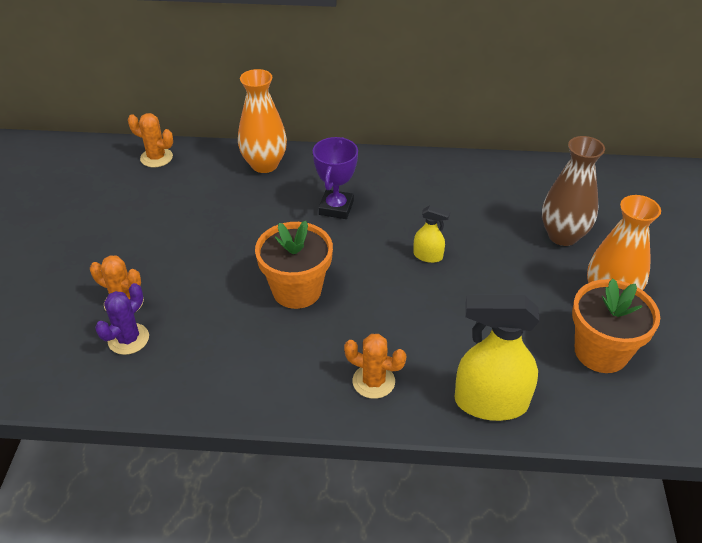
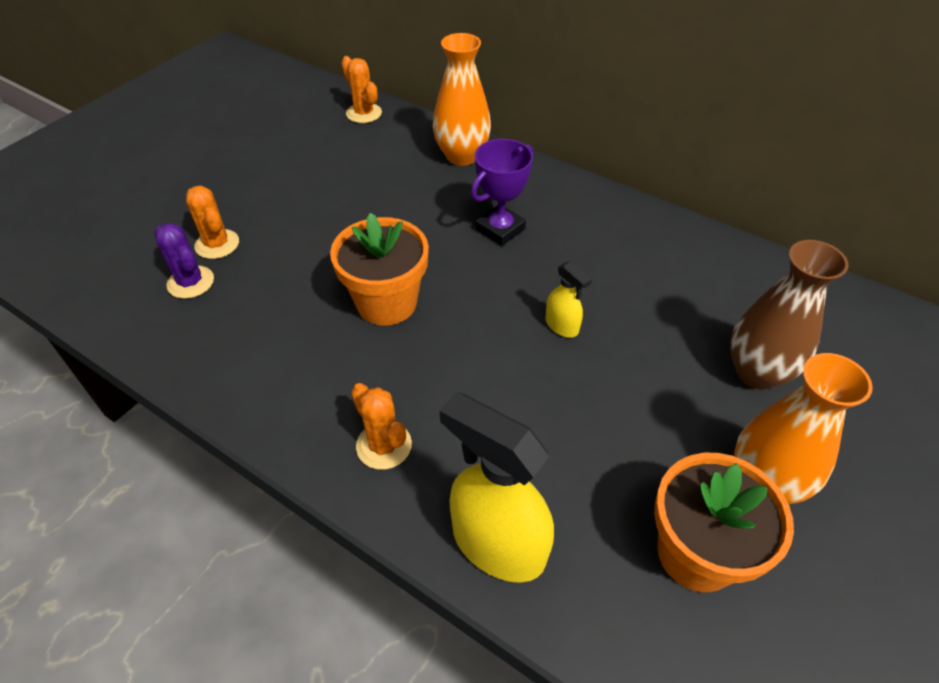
camera: 30 degrees right, 5 degrees up
purple cactus [95,283,149,355] -> purple cactus turned 75 degrees clockwise [154,223,214,299]

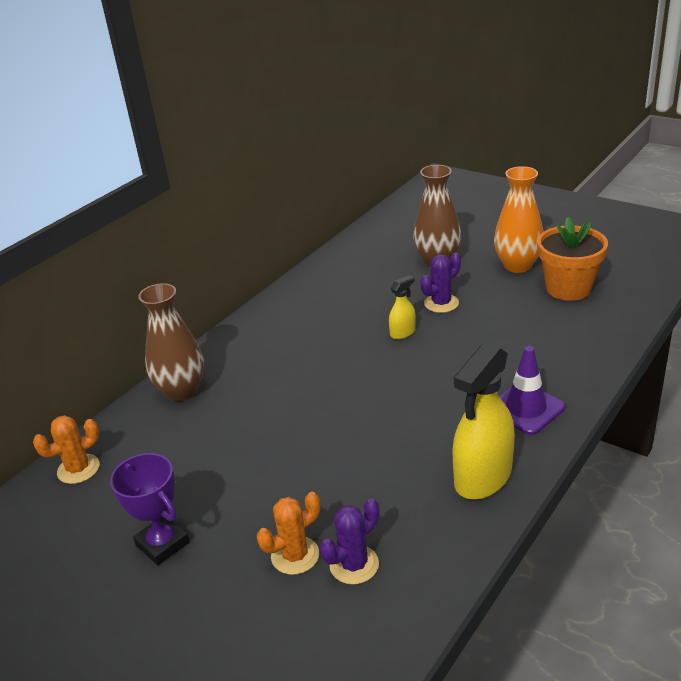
camera: 85 degrees left, 15 degrees down
orange flower pot [330,213,429,326] -> none
orange cactus [351,383,412,470] -> purple traffic cone [499,346,565,435]
orange vase [433,33,491,166] -> brown vase [138,283,204,402]
yellow spray bottle [440,392,554,583] -> yellow spray bottle moved to [453,343,515,500]
purple trophy [471,139,534,246] -> purple trophy moved to [110,453,190,565]
none -> purple cactus [421,253,461,313]

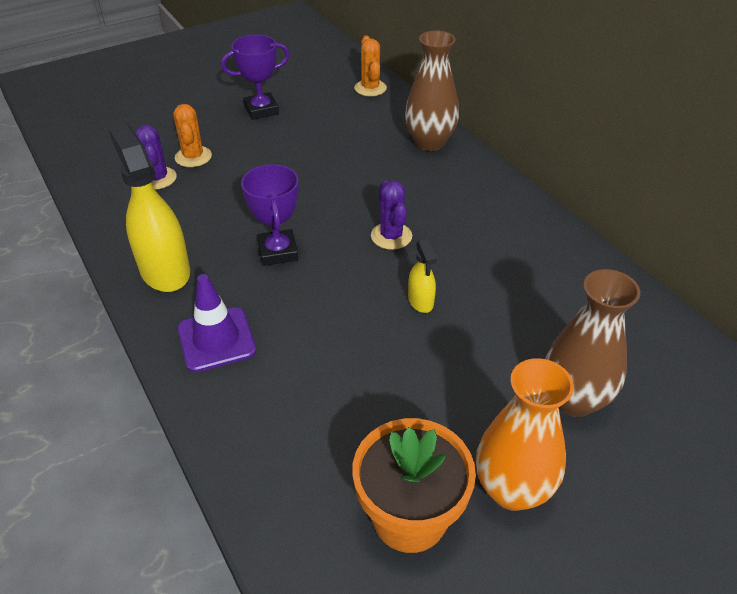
camera: 110 degrees right, 10 degrees up
purple cactus [421,253,461,313] -> purple cactus moved to [371,180,412,250]
none -> purple trophy [241,164,299,266]

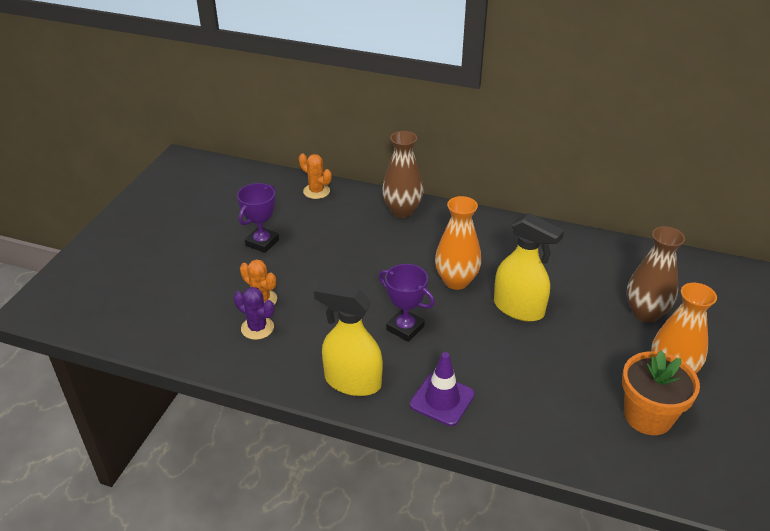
camera: 40 degrees left, 5 degrees down
purple cactus [371,180,412,250] -> orange vase [435,196,481,290]
yellow spray bottle [408,239,437,313] -> yellow spray bottle [494,213,564,322], size x2.05

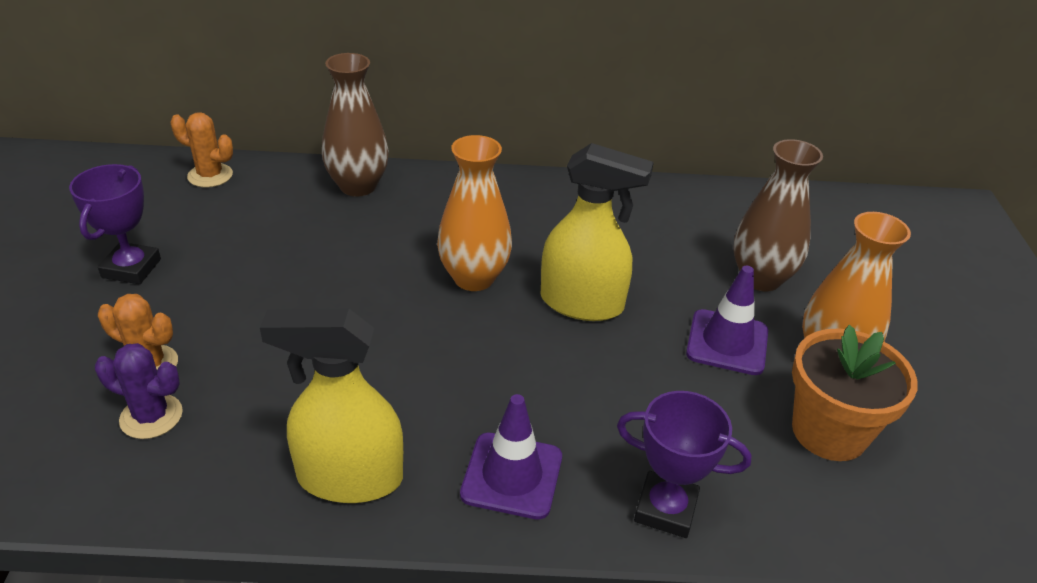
camera: 20 degrees left, 0 degrees up
purple trophy [379,264,435,342] -> purple trophy moved to [617,391,752,538]
none -> purple traffic cone [686,266,768,375]

